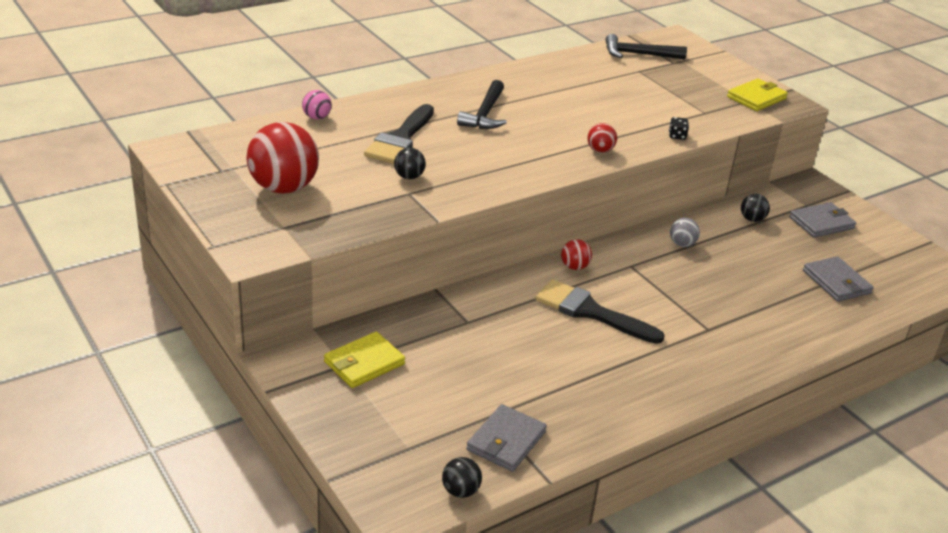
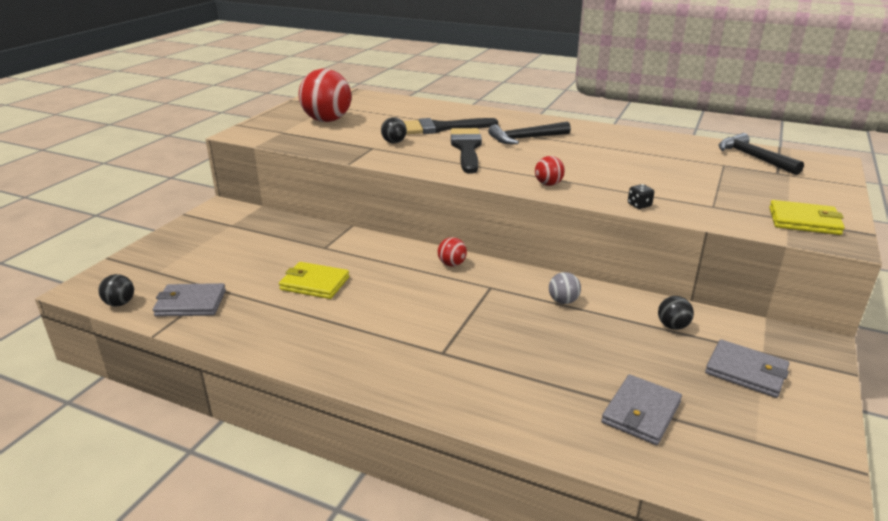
camera: 60 degrees right, 5 degrees down
pink ball [302,90,332,120] -> none
yellow wallet [324,332,405,388] -> yellow wallet moved to [279,262,349,299]
black brush [535,279,665,344] -> black brush moved to [451,128,482,173]

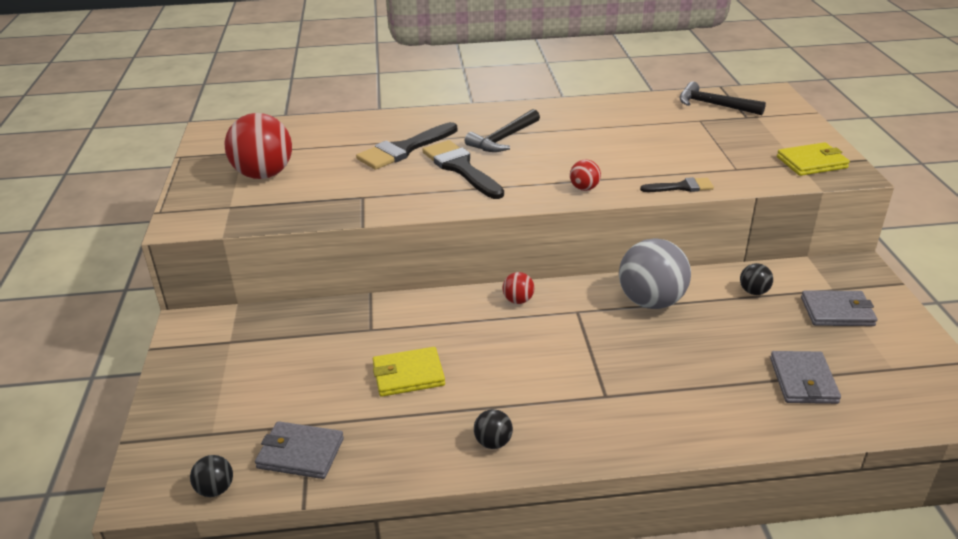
camera: 30 degrees left, 5 degrees up
grey wallet [153,283,226,317] -> grey wallet turned 45 degrees clockwise [255,421,344,479]
black ball [381,117,407,143] -> black ball moved to [474,409,513,449]
grey ball [549,272,581,304] -> grey ball [619,238,691,309], size x2.17
black dice [628,184,654,209] -> black brush [640,177,714,192]

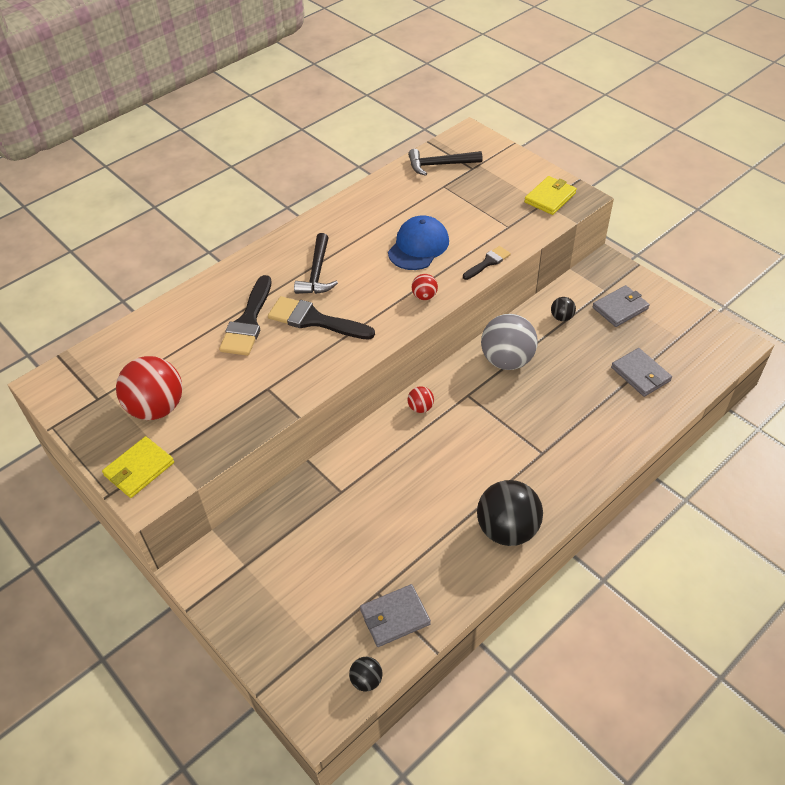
camera: 35 degrees left, 15 degrees up
yellow wallet [373,347,445,397] -> yellow wallet moved to [102,436,174,498]
black ball [474,409,513,449] -> black ball [477,480,543,546], size x2.17
none -> blue cap [388,215,449,270]

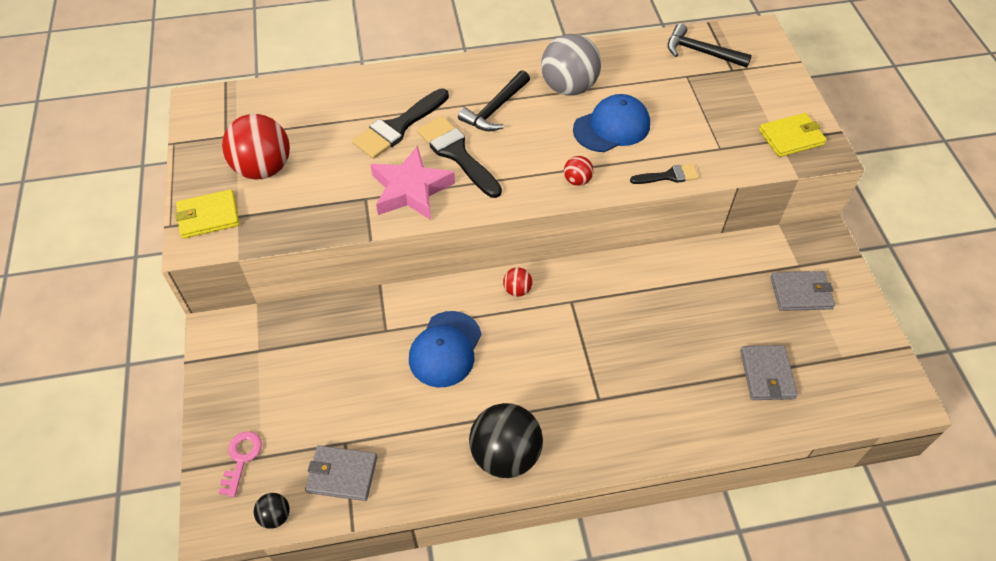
camera: 30 degrees right, 5 degrees up
grey ball [481,314,537,370] -> grey ball moved to [541,34,601,95]
black ball [551,297,576,321] -> none
none -> pink key [219,431,262,497]
none -> pink star [370,146,455,220]
none -> blue cap [409,311,481,387]

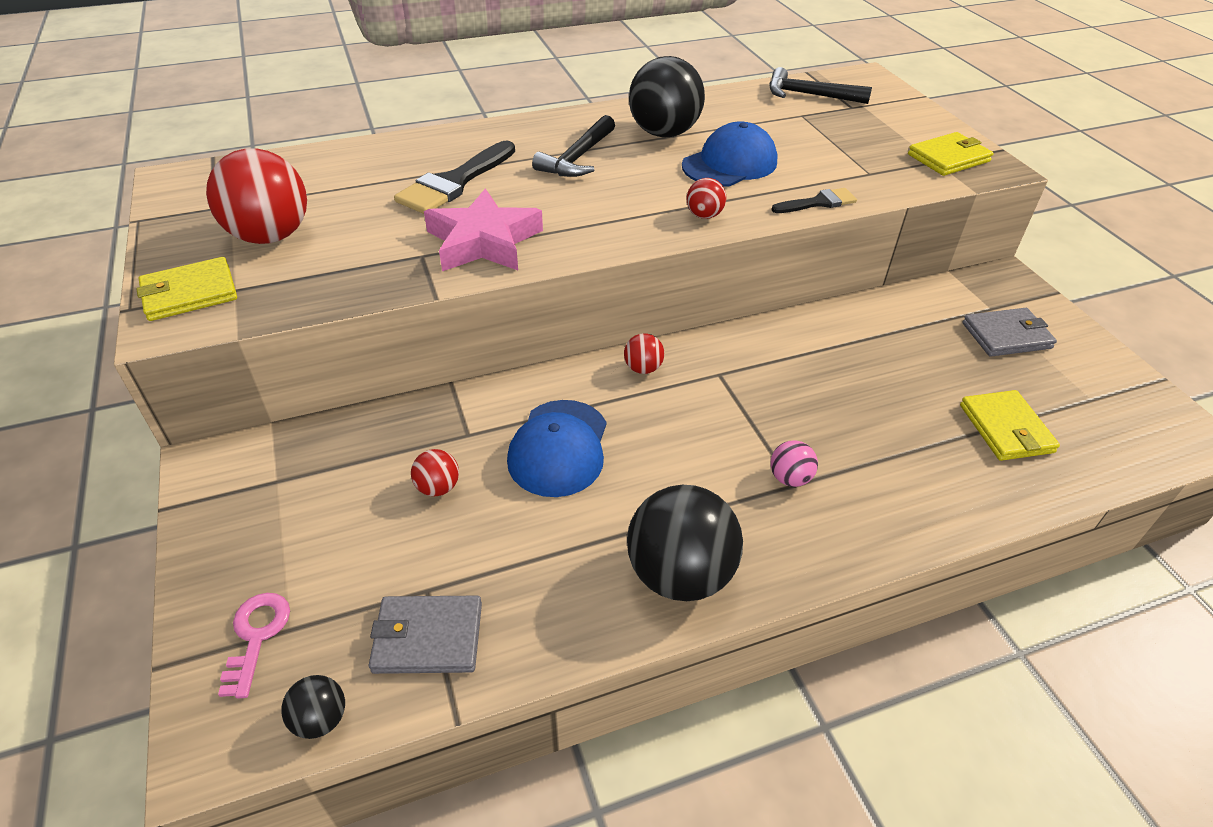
camera: 10 degrees left, 10 degrees down
black brush [417,116,502,198] -> none
grey ball [541,34,601,95] -> black ball [629,56,705,138]
grey wallet [740,345,798,400] -> yellow wallet [960,390,1060,461]
none -> red ball [411,449,459,496]
none -> pink ball [771,440,818,487]

